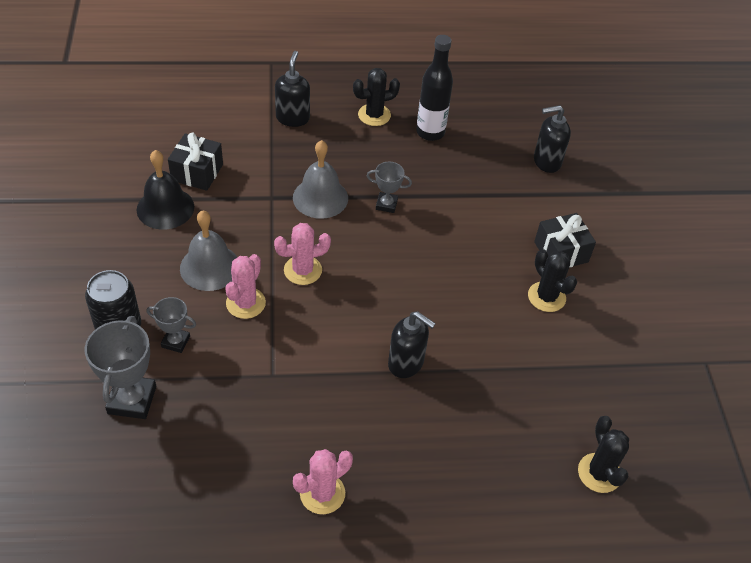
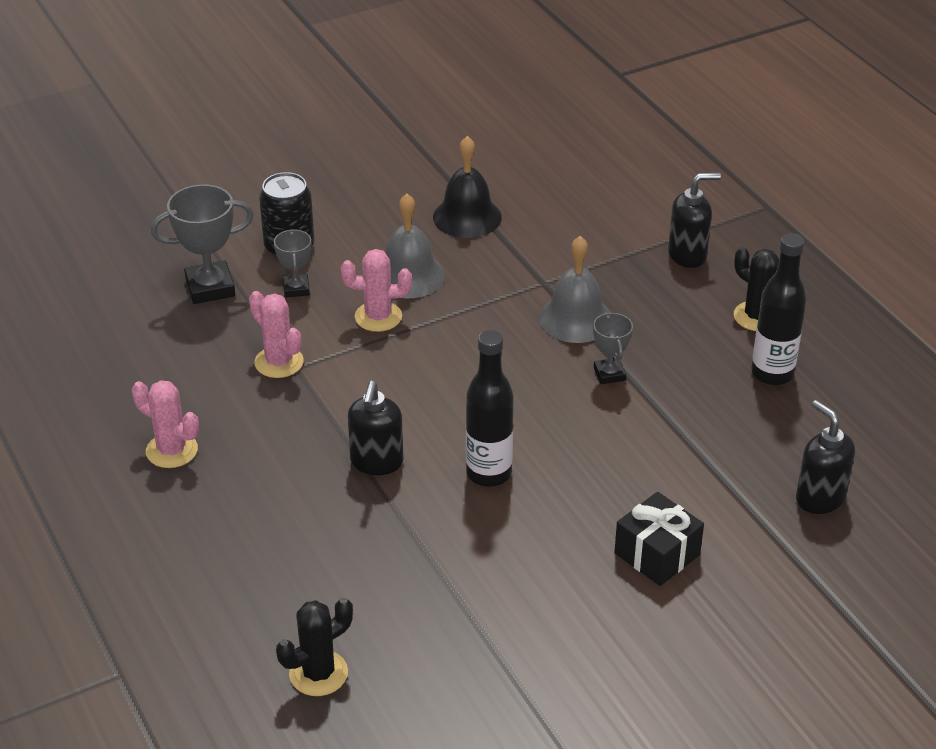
camera: 70 degrees right, 10 degrees down
black gift [168,133,223,191] -> none
pink cactus [274,223,331,285] -> pink cactus moved to [249,291,304,378]
black cactus [528,249,577,312] -> none
none -> black bottle [466,330,514,487]

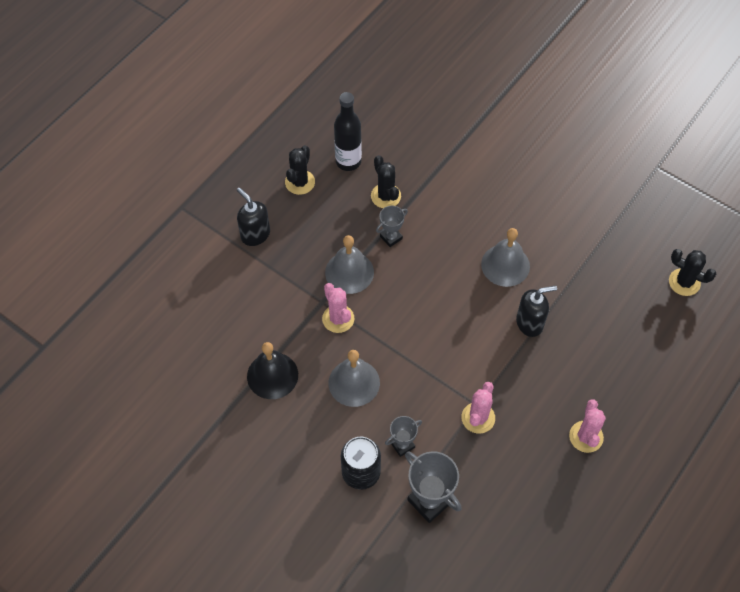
camera: 115 degrees left, 20 degrees up
pink cactus [341,249,412,332] -> pink cactus moved to [322,283,354,333]
black bottle [466,330,514,487] -> grey bell [481,228,530,287]
black gift [614,492,704,586] -> none
black soap dispenser [796,400,855,514] -> none
none -> black cactus [371,155,401,208]

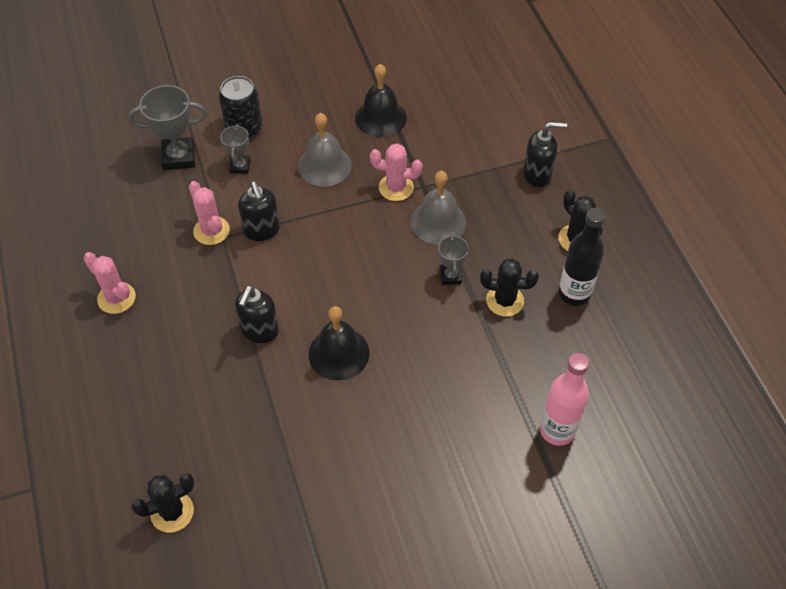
camera: 125 degrees right, 5 degrees down
grey bell [481,228,530,287] -> black bell [309,306,369,381]
none -> black soap dispenser [238,181,280,241]
none -> pink bottle [540,353,589,446]

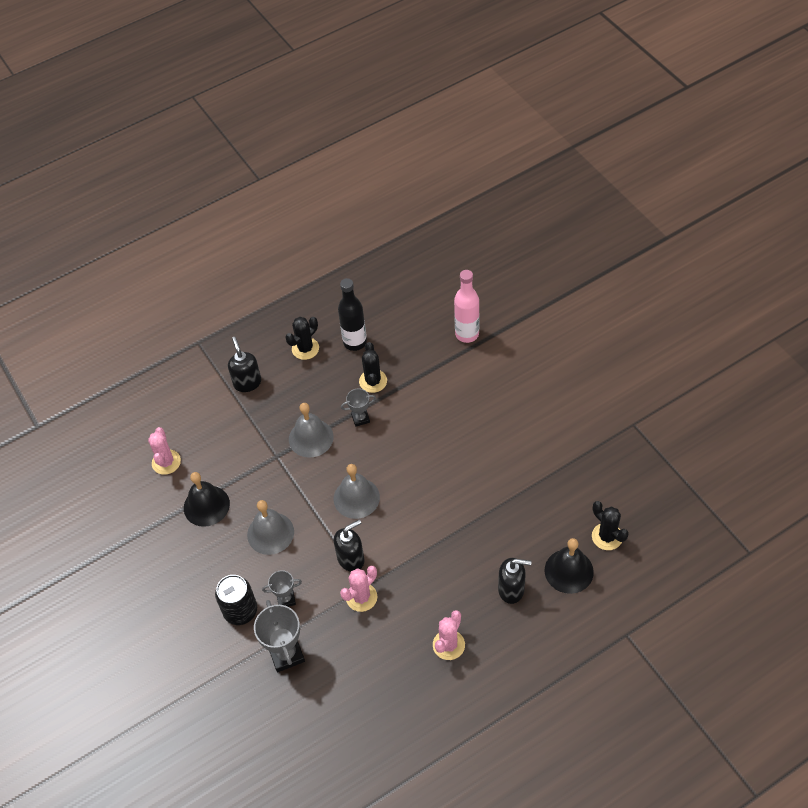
camera: 100 degrees left, 0 degrees up
black soap dispenser [235,285,279,343] -> black soap dispenser moved to [498,558,532,604]
black bell [309,306,369,381] -> black bell moved to [545,538,594,594]
pink cactus [370,143,423,201] -> pink cactus moved to [148,427,181,475]
none -> grey bell [333,464,380,519]

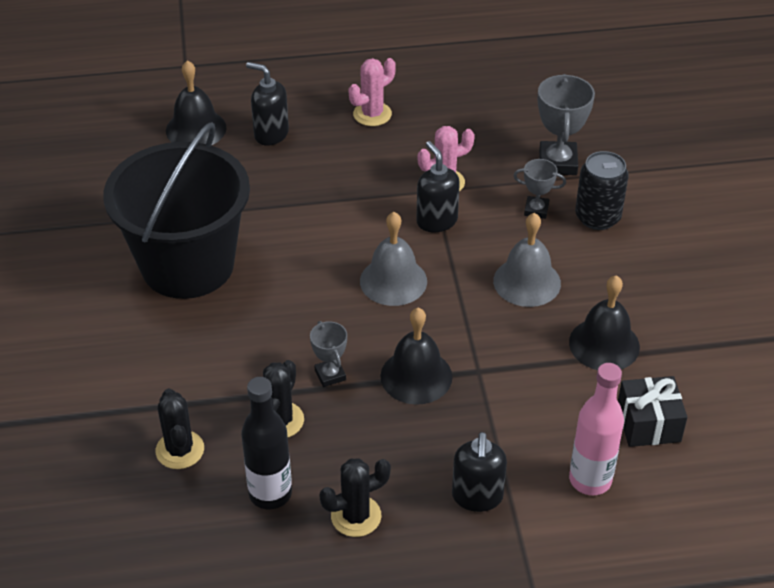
camera: 160 degrees left, 10 degrees down
pink cactus [148,427,181,475] -> black gift [618,376,688,447]
grey bell [289,403,334,458] -> black bell [380,308,453,405]
black soap dispenser [334,520,364,572] -> black soap dispenser turned 75 degrees clockwise [416,141,460,232]
grey trophy [341,389,376,427] -> grey trophy turned 60 degrees clockwise [310,321,347,387]
pink bottle [454,270,479,343] -> pink bottle moved to [569,363,624,495]
black cactus [592,501,629,550] -> black cactus moved to [155,388,204,469]
none -> black bucket [103,122,250,299]

